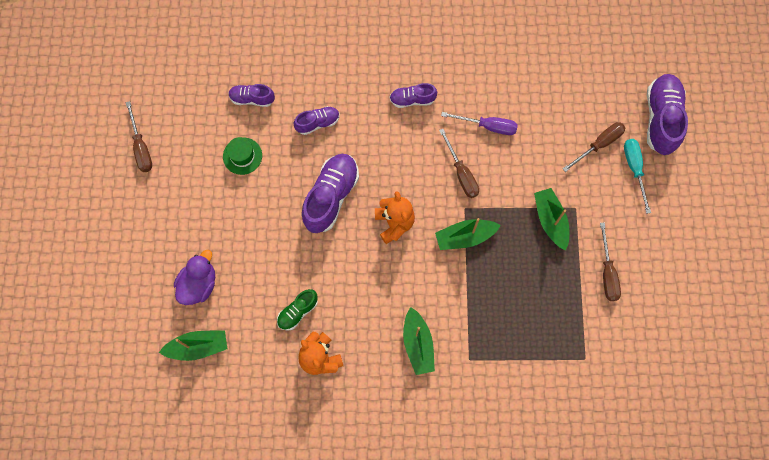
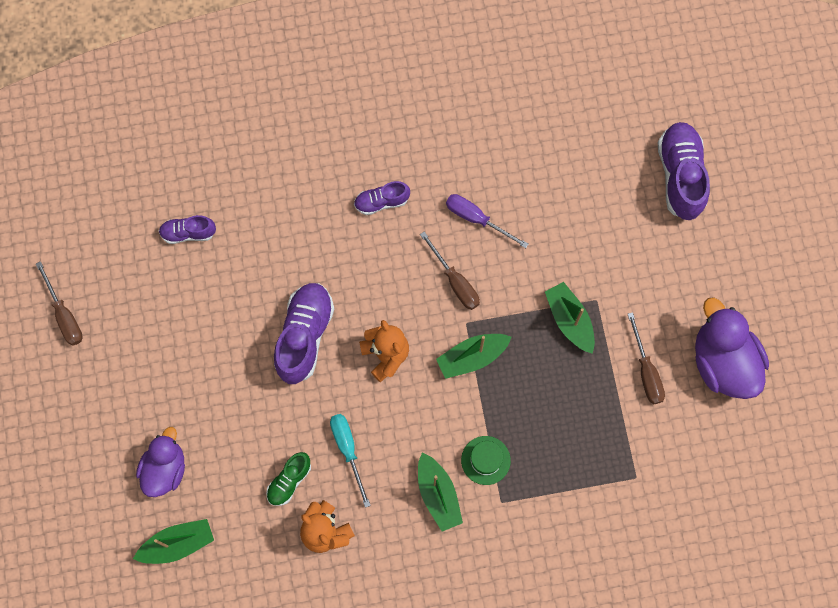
camera: 10 degrees left, 0 degrees up
green hat [223,137,262,175] -> green hat moved to [461,436,511,485]
purple shoe [293,106,340,135] -> none
purple screwdriver [441,112,518,135] -> purple screwdriver turned 150 degrees counterclockwise [446,194,528,248]
brown screwdriver [563,122,625,172] -> none
turquoise screwdriver [624,139,651,214] -> turquoise screwdriver moved to [330,414,371,508]
none -> purple duck [695,297,769,399]

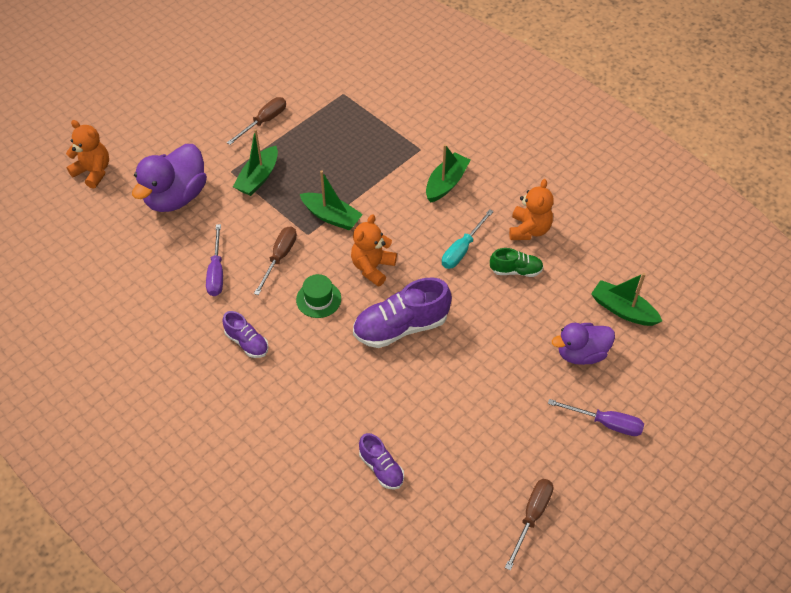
camera: 125 degrees left, 20 degrees down
green hat [461,436,511,485] -> green hat moved to [296,274,341,318]
purple shoe [658,122,710,220] -> orange teddy bear [66,120,109,189]
purple duck [695,297,769,399] -> purple duck moved to [132,144,207,212]
none -> purple screwdriver [548,399,644,436]

